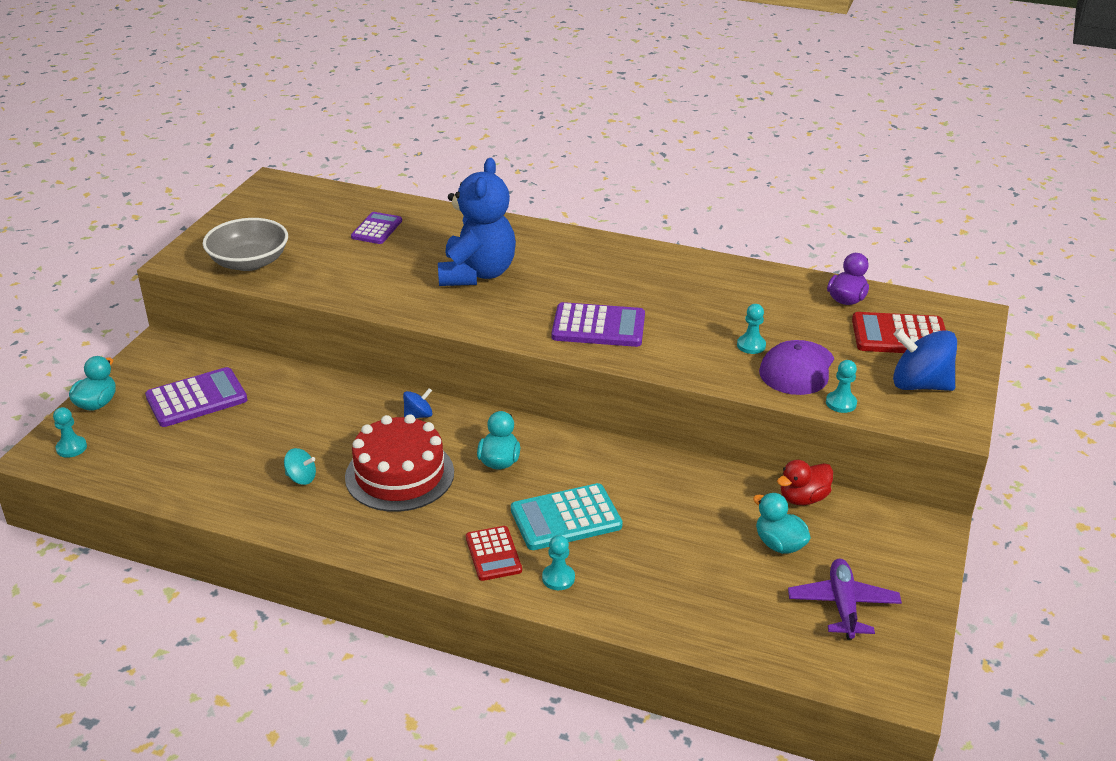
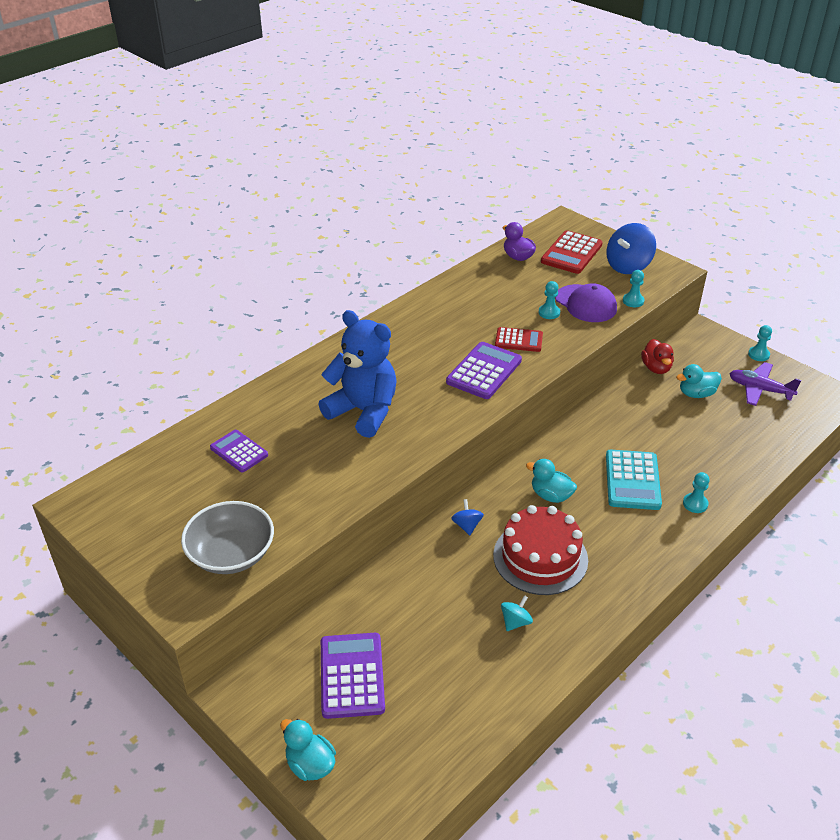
camera: 65 degrees left, 5 degrees up
turquoise pawn [53,407,87,458] -> turquoise pawn moved to [748,325,772,361]
red calculator [466,526,522,581] -> red calculator moved to [495,327,543,352]

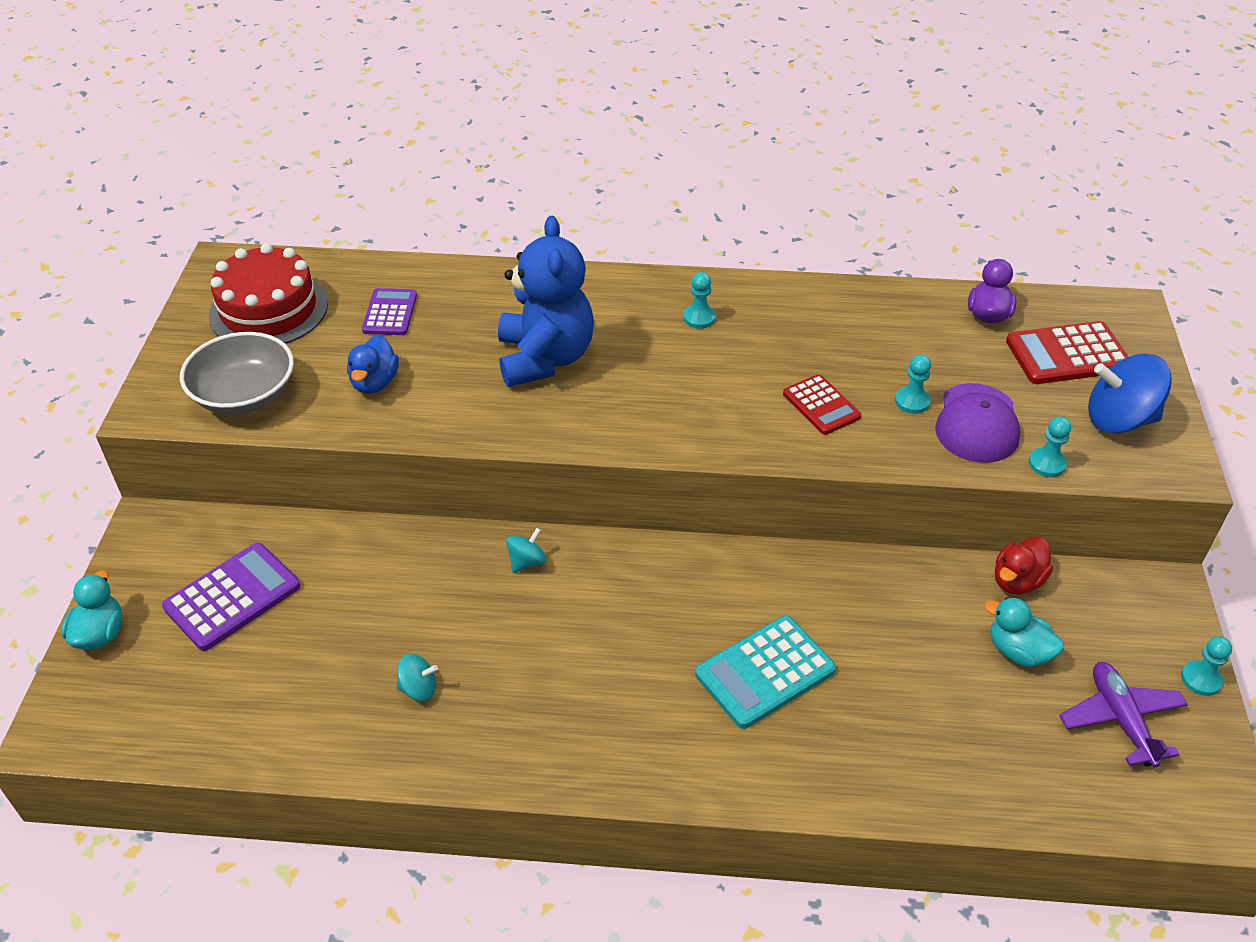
camera: 50 degrees right, 5 degrees up
purple calculator [446,342,522,399] -> none
blue spinning top [451,499,484,535] -> turquoise spinning top [506,528,547,573]
red cake [493,505,588,595] -> red cake moved to [209,243,328,344]
turquoise duck [526,459,577,503] -> none
turquoise pawn [683,472,710,513] -> turquoise pawn moved to [683,272,716,329]
none -> blue duck [347,335,399,394]

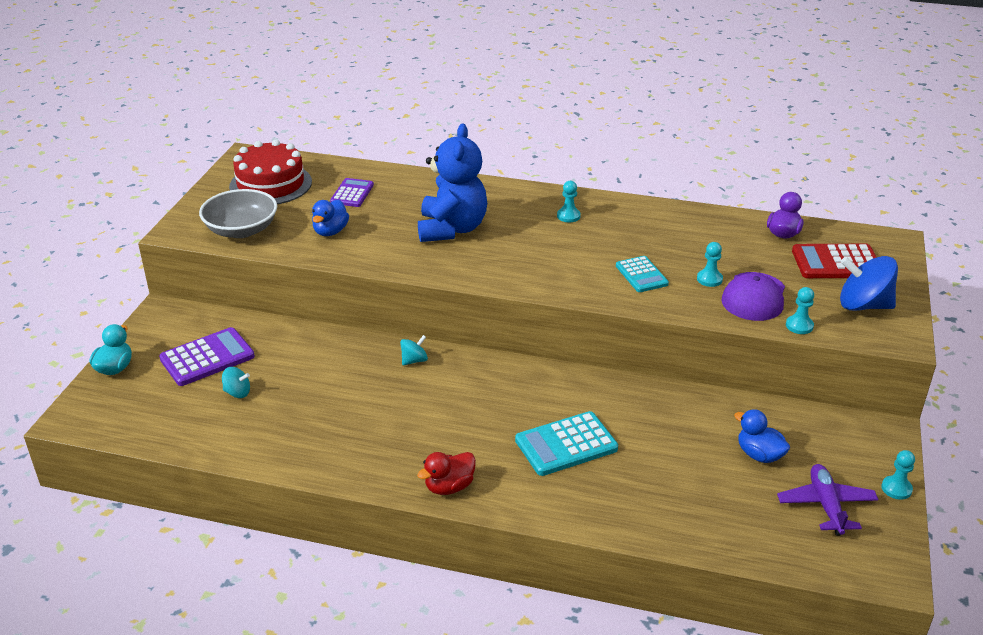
camera: 10 degrees right, 10 degrees down
turquoise spinning top [396,654,438,702] -> turquoise spinning top moved to [222,367,250,398]
red calculator [783,374,861,435] -> turquoise calculator [616,256,669,292]
turquoise duck [984,597,1064,667] -> blue duck [734,409,790,463]
red duck [995,537,1053,594] -> red duck moved to [417,452,476,495]

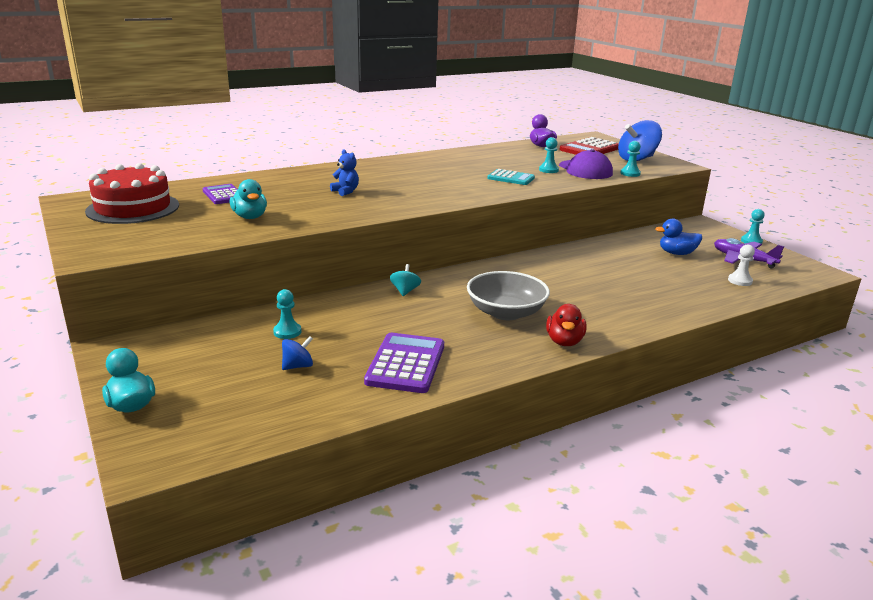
camera: 45 degrees left, 10 degrees down
purple calculator [159,327,255,386] -> purple calculator moved to [364,333,444,393]
grey bowl [199,189,277,238] -> grey bowl moved to [467,271,550,320]
turquoise spinning top [222,367,250,398] -> blue spinning top [282,336,313,370]
blue duck [312,199,349,236] -> turquoise duck [230,179,267,219]
blue teddy bear [418,124,487,242] -> blue teddy bear [330,149,359,196], size x0.42
turquoise calculator [515,411,618,476] -> none
turquoise pawn [557,181,581,222] -> turquoise pawn moved to [273,289,302,339]
none -> white pawn [728,245,755,286]

